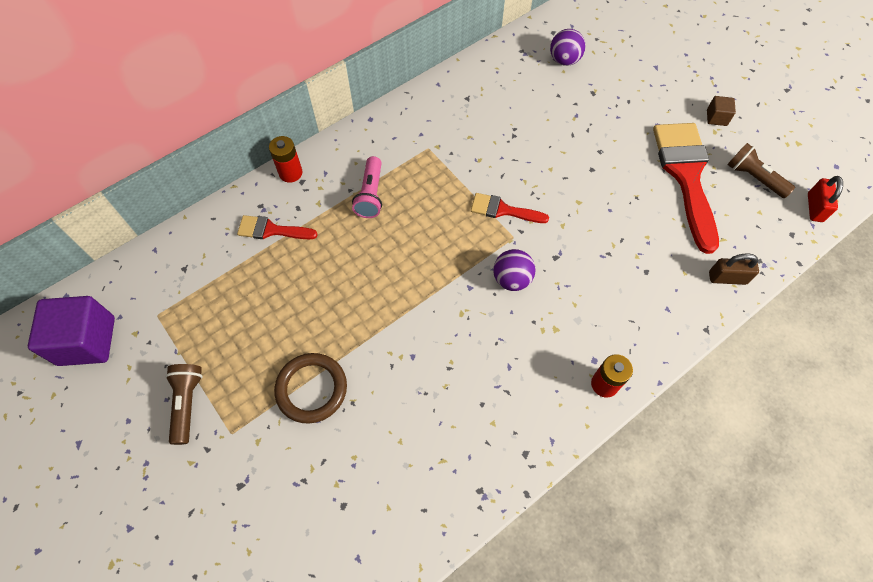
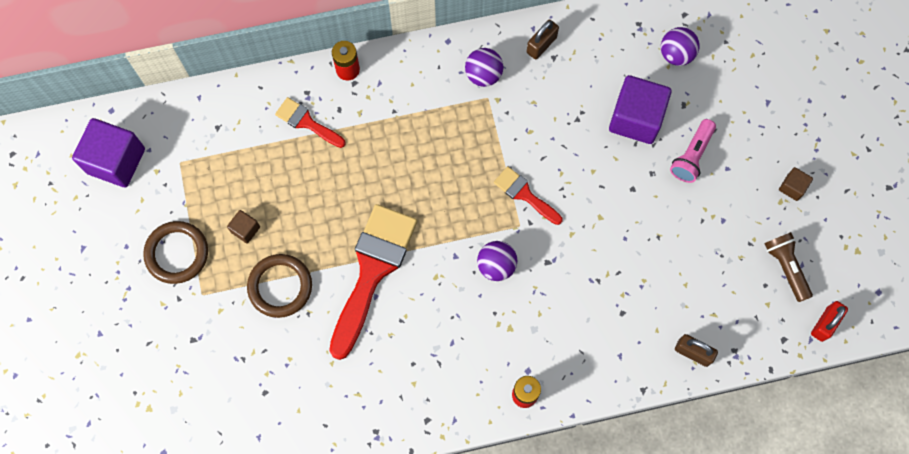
camera: 25 degrees right, 10 degrees up
brown flashlight [165,364,203,445] -> brown ring [143,221,208,284]
pink flashlight [352,156,382,218] -> pink flashlight moved to [670,119,716,183]
red brush [653,123,719,254] -> red brush moved to [329,204,417,360]
none -> brown cube [227,210,260,244]
none -> purple ball [465,48,503,87]
none -> brown padlock [526,20,559,60]
none -> purple cube [609,75,672,144]

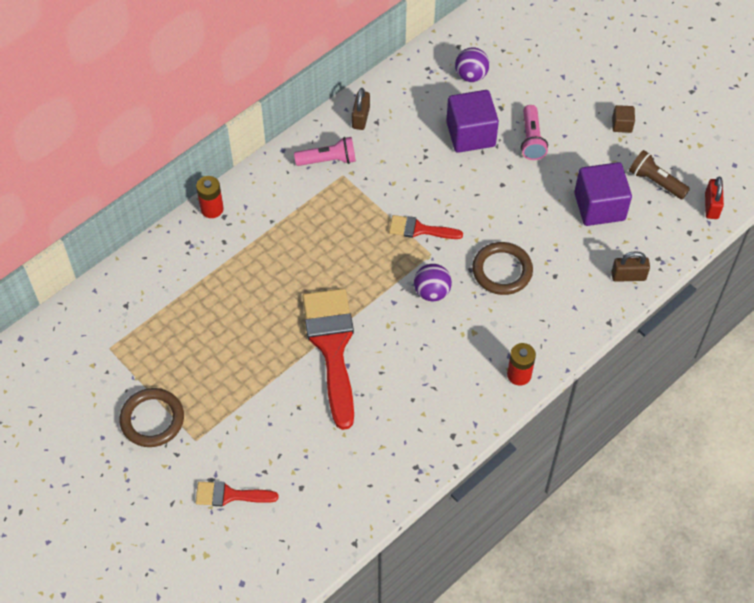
camera: 30 degrees left, 15 degrees down
purple cube [72,118,145,188] -> purple cube moved to [574,162,632,226]
brown cube [227,210,260,244] -> none
brown ring [247,254,312,318] -> brown ring moved to [472,242,533,295]
red brush [275,97,346,148] -> red brush moved to [195,481,279,506]
purple ball [465,48,503,87] -> pink flashlight [294,137,356,166]

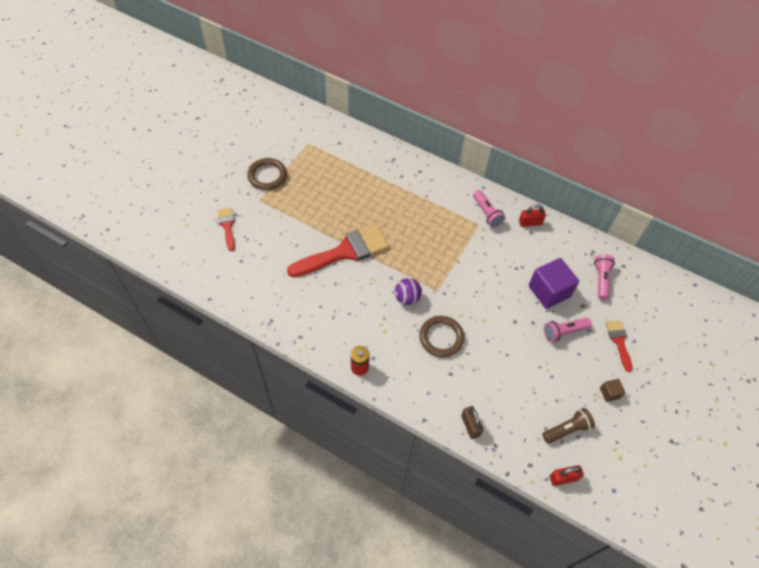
camera: 70 degrees right, 0 degrees up
red battery [196,176,224,218] -> none
brown padlock [352,88,370,130] -> red padlock [519,205,546,227]
red brush [389,215,463,239] -> red brush moved to [606,320,633,372]
purple ball [455,47,489,82] -> pink flashlight [594,254,615,300]
purple cube [574,162,632,226] -> none
brown flashlight [629,150,690,199] -> brown flashlight turned 45 degrees clockwise [542,408,595,444]

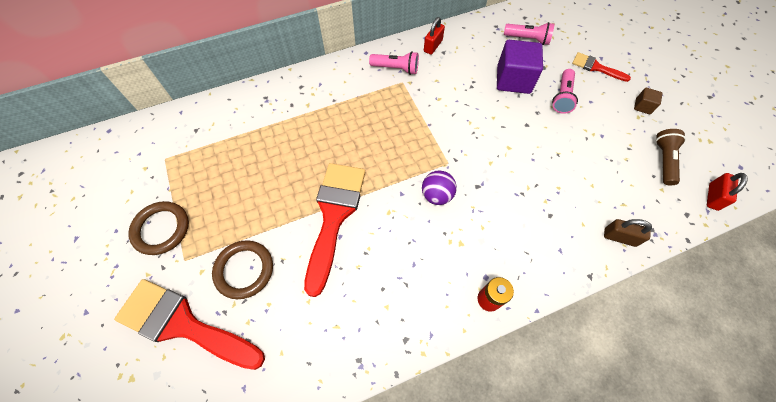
camera: 50 degrees left, 5 degrees up
red brush [217,208,235,251] -> red brush [114,279,265,370], size x2.00
brown ring [419,316,464,357] -> brown ring moved to [212,240,273,299]
pink flashlight [594,254,615,300] -> pink flashlight turned 150 degrees clockwise [504,22,555,45]

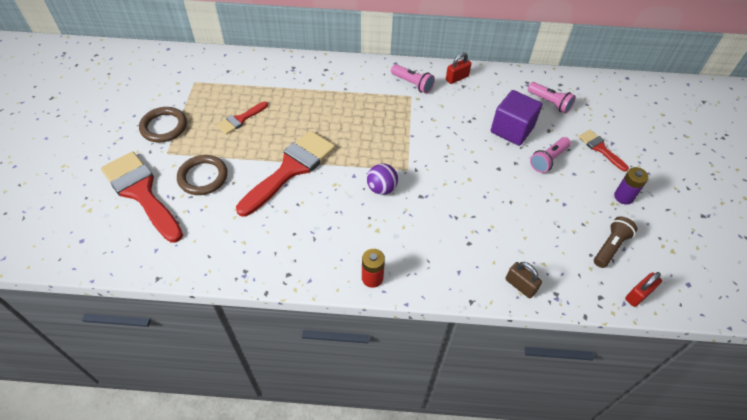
camera: 25 degrees right, 10 degrees down
brown cube [634,88,663,115] -> purple battery [614,167,649,204]
none -> red brush [217,102,268,135]

